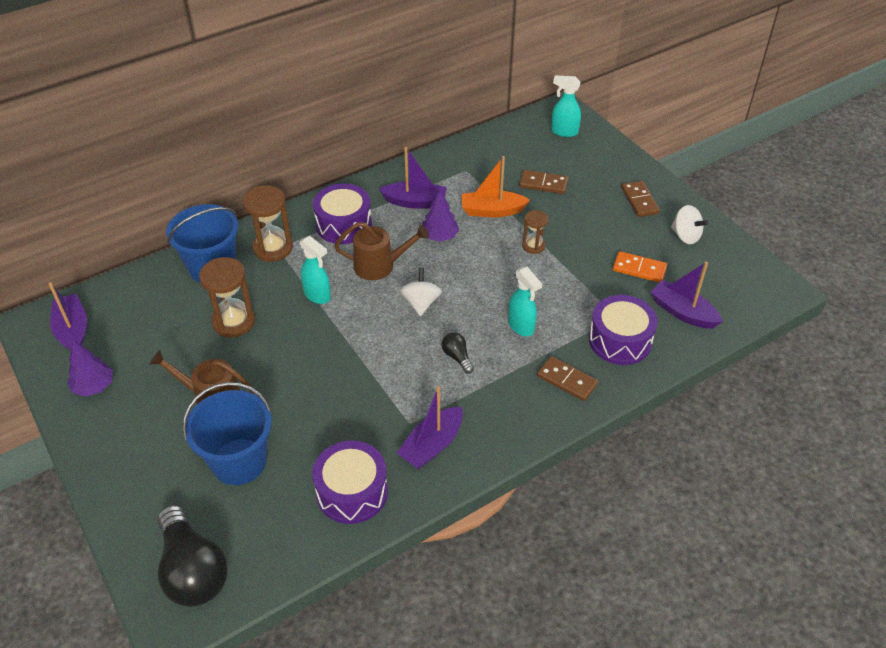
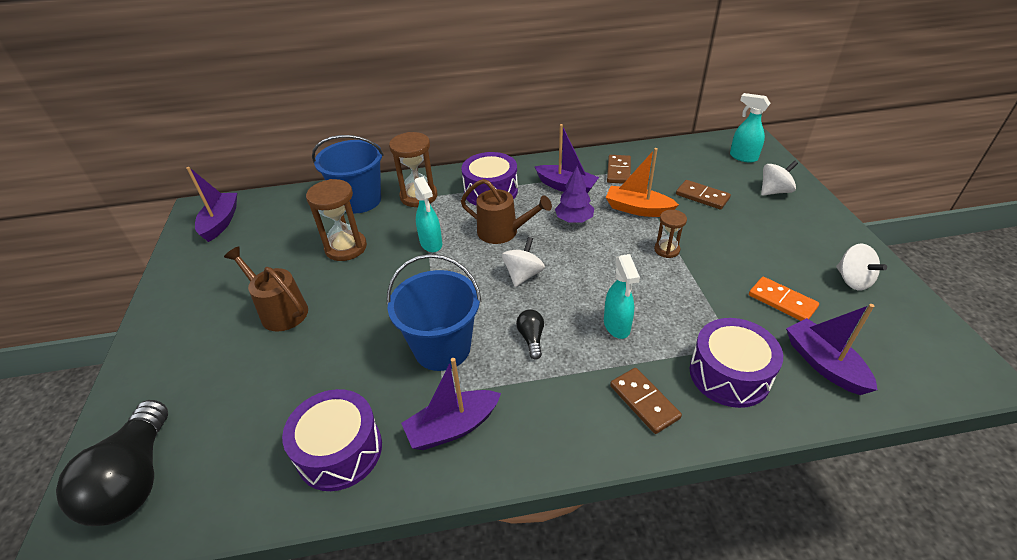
camera: 25 degrees right, 5 degrees down
purple tree [67,340,113,397] -> none
blue bucket [183,382,272,485] -> blue bucket moved to [387,254,482,371]
brown domino [621,181,660,217] -> brown domino moved to [607,155,631,184]
none -> white spinning top [761,160,798,196]

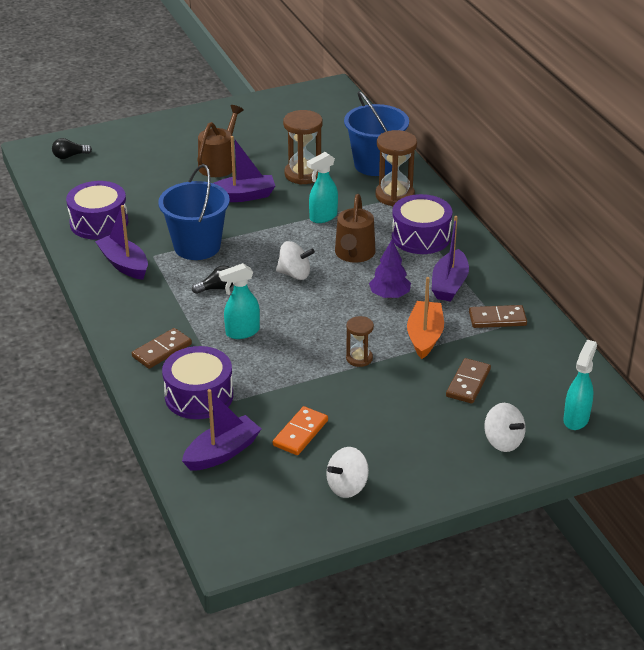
camera: 75 degrees right, 5 degrees down
black light bulb [56,400,168,526] -> black light bulb [52,138,92,159], size x0.45
purple boat [186,167,237,242] -> purple boat moved to [213,136,275,202]

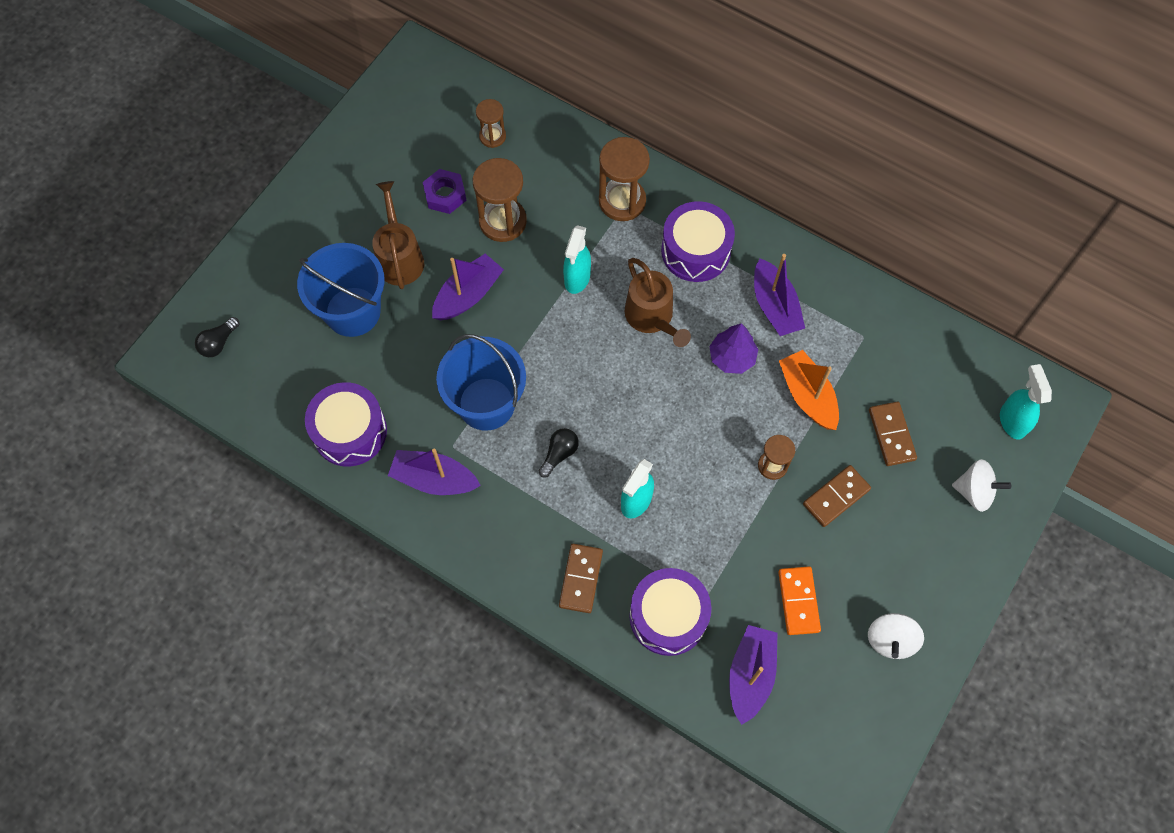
camera: 35 degrees left, 30 degrees up
white spinning top [276,241,315,280] -> none
blue bucket [344,91,409,176] -> blue bucket moved to [297,243,385,337]
brown domino [469,305,527,328] -> brown domino moved to [803,465,871,527]
none -> purple nut [423,169,467,214]
none -> brown hourglass [476,99,506,148]

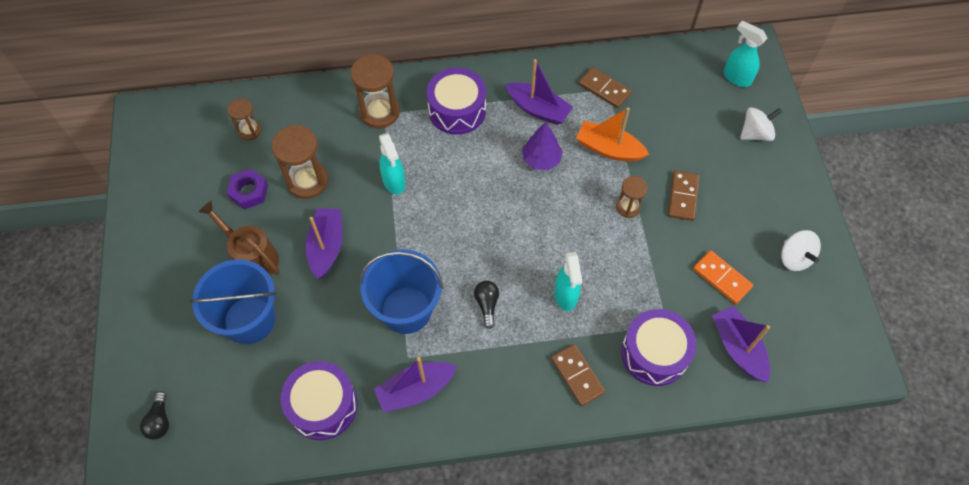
camera: 40 degrees left, 5 degrees down
brown watering can [625,258,691,347] -> none
brown domino [869,402,917,466] -> brown domino moved to [579,67,632,108]

